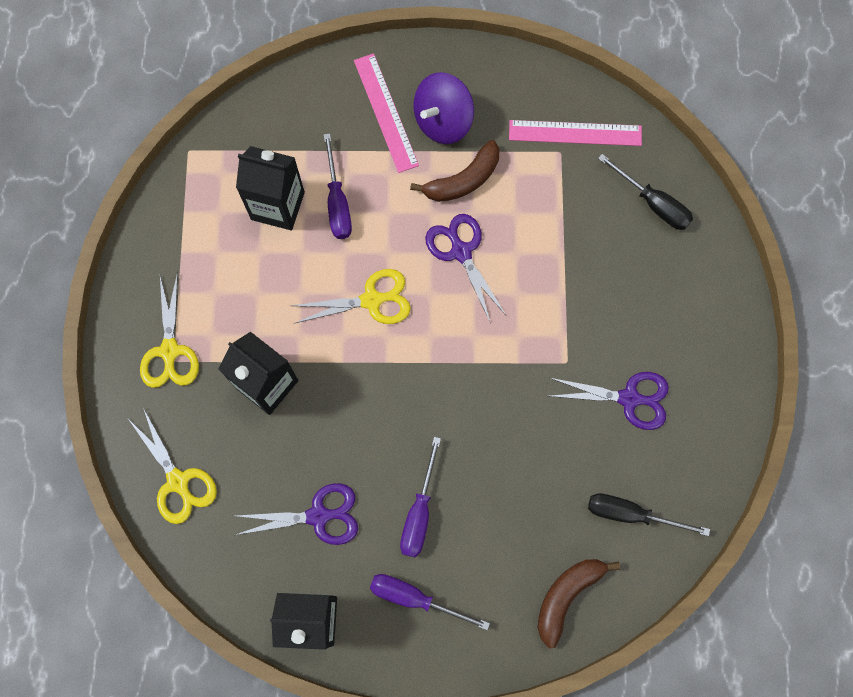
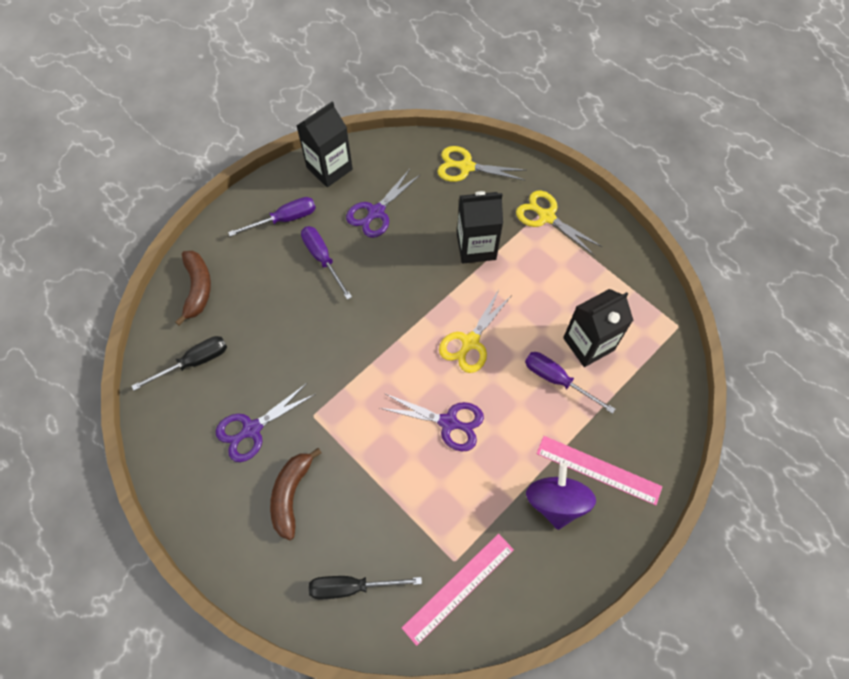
camera: 135 degrees right, 10 degrees down
brown banana [410,140,499,202] -> brown banana moved to [270,448,322,540]

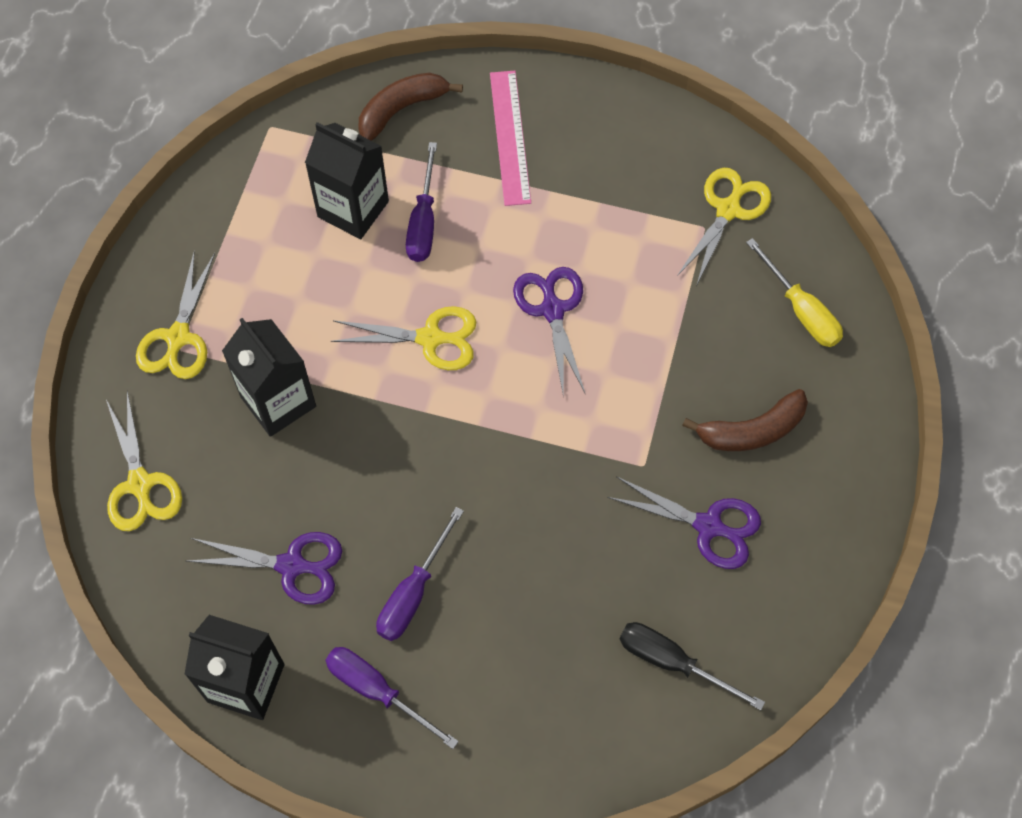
camera: 120 degrees left, 0 degrees up
brown banana [175,251,211,326] -> brown banana moved to [358,73,463,141]
black screwdriver [309,576,422,599] -> yellow screwdriver [746,238,843,347]
pink ruler [402,534,514,646] -> yellow scissors [677,168,771,286]
purple spinning top [526,463,596,530] -> none

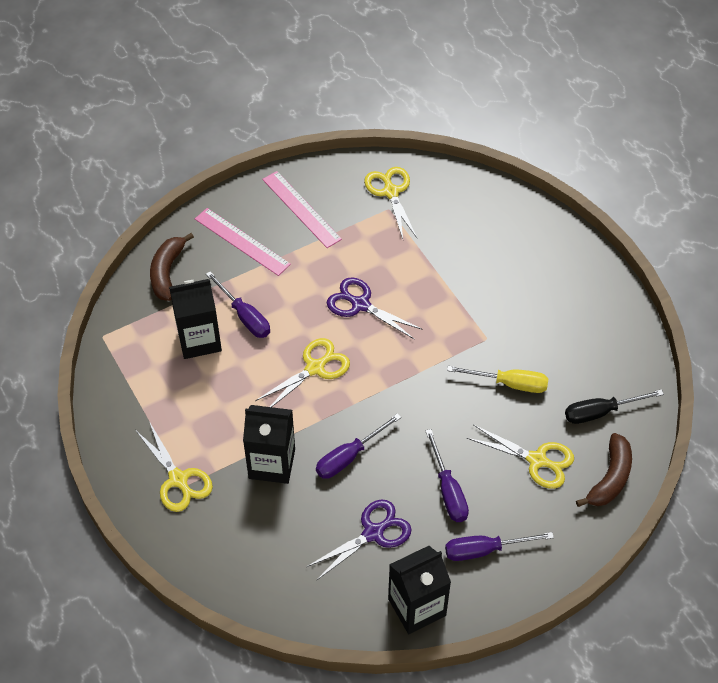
camera: 45 degrees left, 10 degrees down
yellow scissors [106,391,182,531] -> yellow scissors moved to [467,425,574,489]
purple scissors [607,476,761,569] -> none
brown banana [682,389,808,451] -> brown banana moved to [576,433,632,507]
yellow screwdriver [746,238,843,347] -> yellow screwdriver moved to [447,366,548,393]
none -> pink ruler [262,171,342,248]
none -> purple screwdriver [316,413,401,479]

